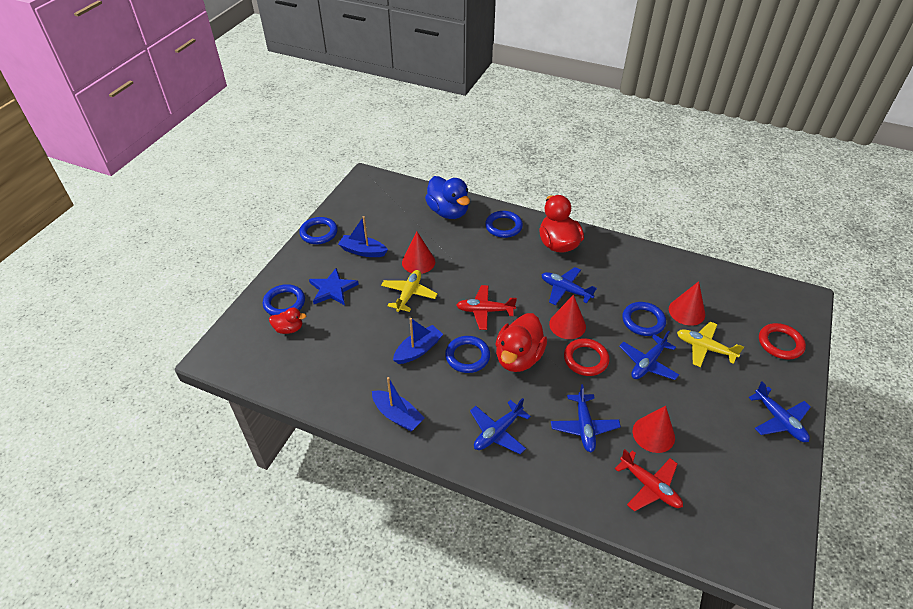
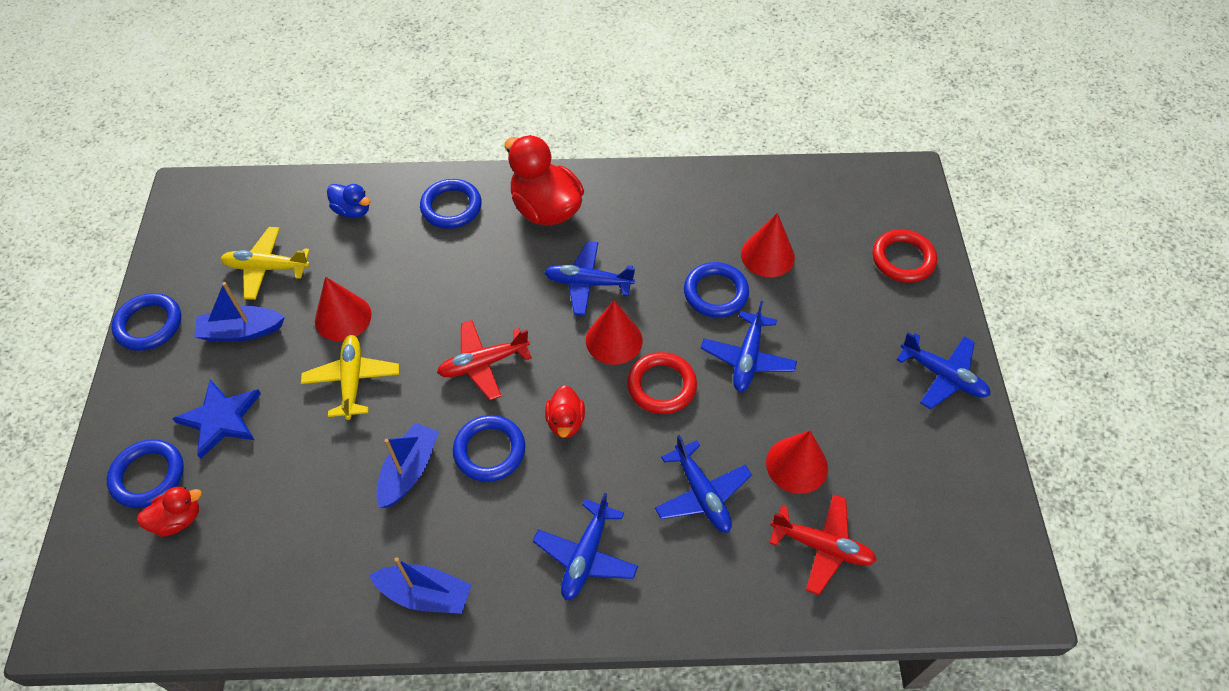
camera: 25 degrees left, 10 degrees up
blue duck [425,176,470,219] -> blue duck [327,184,371,218], size x0.52
red duck [495,313,547,372] -> red duck [545,385,585,438], size x0.52
yellow plane [677,322,744,367] -> yellow plane moved to [220,227,310,300]

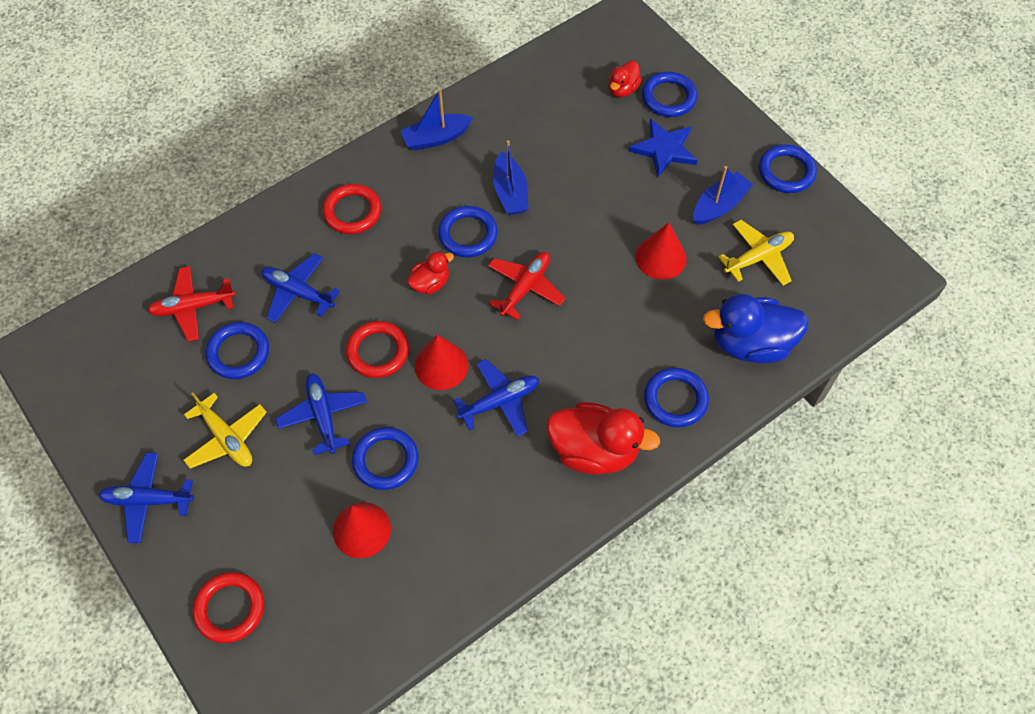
camera: 145 degrees right, 5 degrees up
yellow plane [301,335,399,420] -> yellow plane moved to [184,393,267,469]
blue duck [327,184,371,218] -> blue duck [703,294,809,363], size x1.92
blue plane [533,493,638,600] -> red ring [322,184,381,234]
red duck [545,385,585,438] -> red duck turned 90 degrees clockwise [407,251,454,295]
red cone [766,431,828,494] -> blue ring [205,322,269,379]

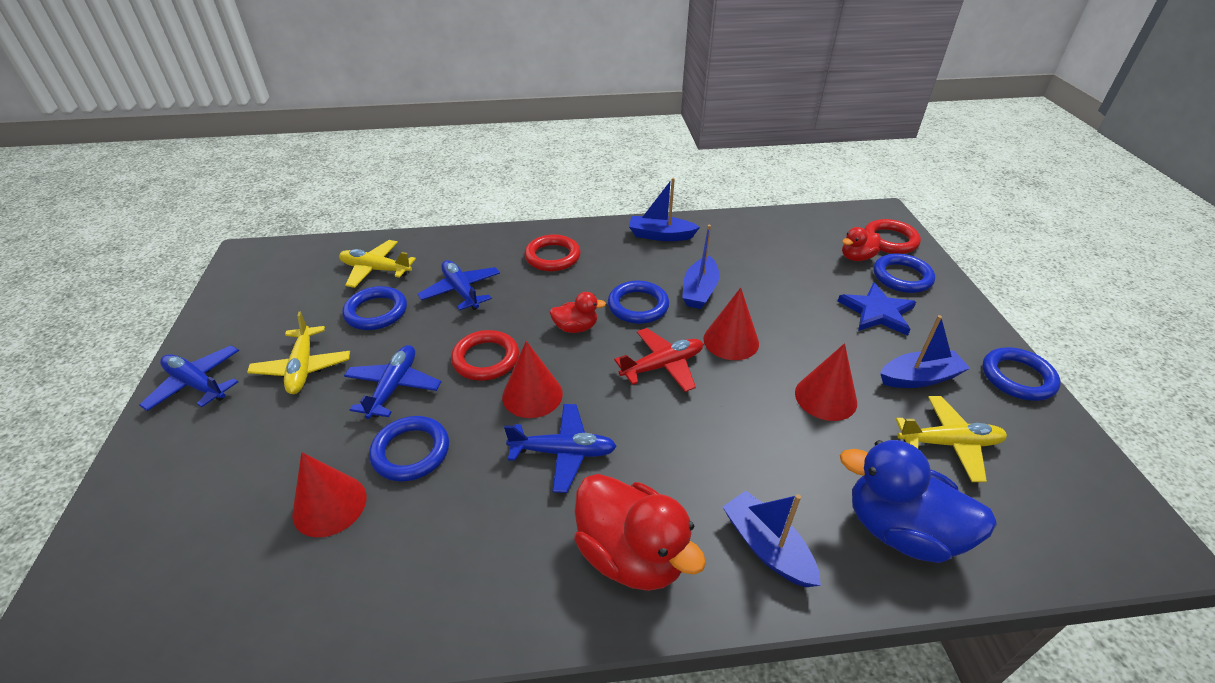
camera: 30 degrees right, 20 degrees down
red plane [147,266,235,341] -> yellow plane [339,240,416,288]
red ring [193,572,264,643] -> red ring moved to [865,219,921,254]
blue ring [644,368,709,427] -> blue boat [722,491,821,587]
none -> red cone [703,288,759,360]

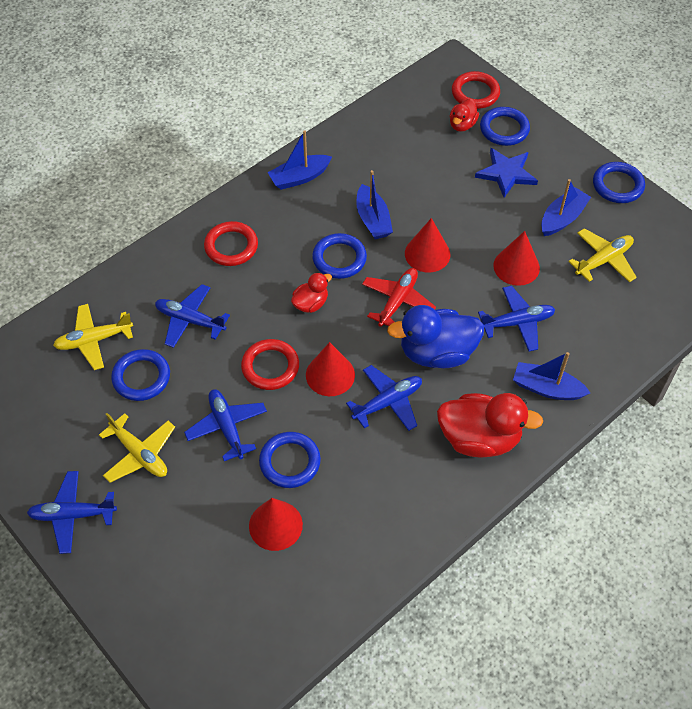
camera: 35 degrees left, 15 degrees up
blue duck [840,440,997,563] -> blue duck moved to [387,305,484,368]
none -> blue plane [478,286,555,351]

